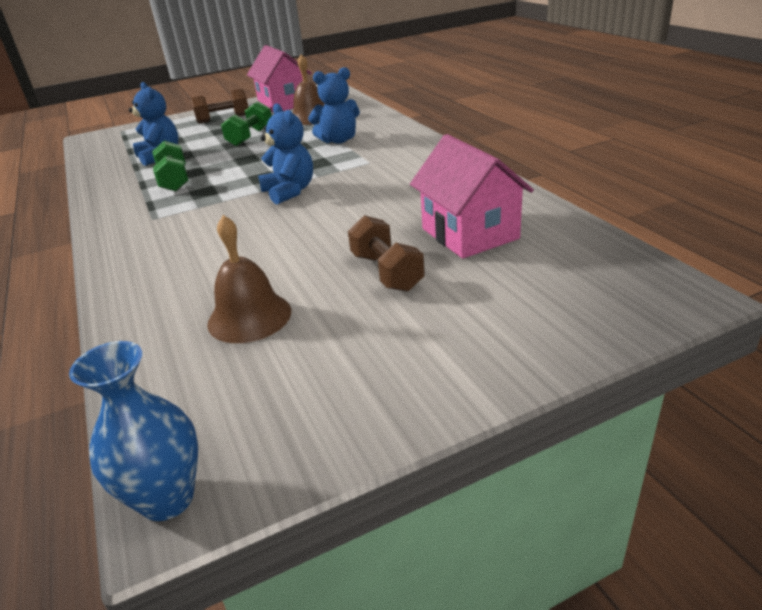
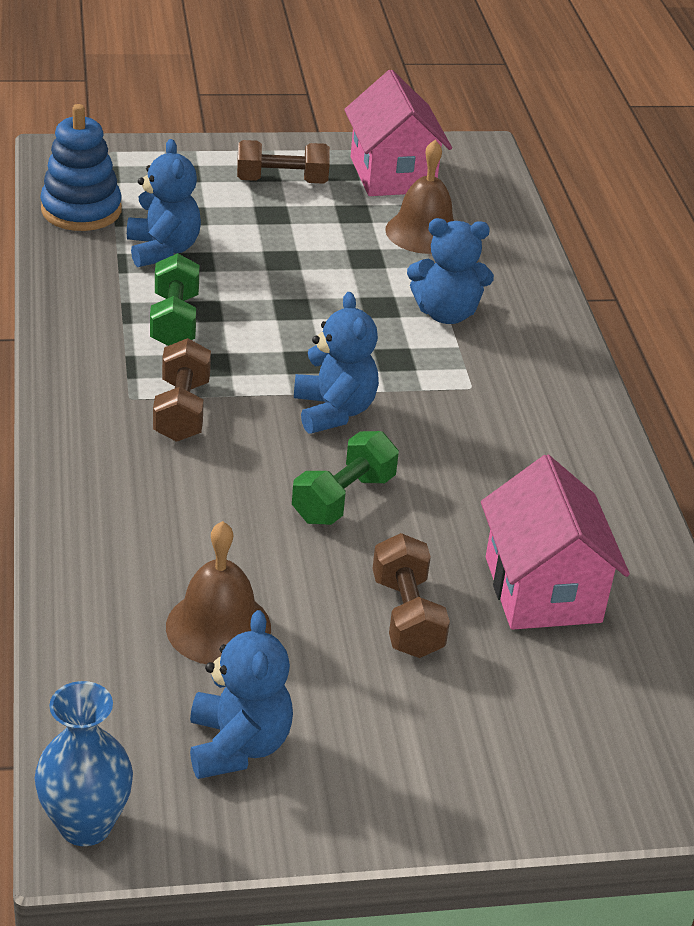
camera: 10 degrees right, 5 degrees up
green dumbbell [221,101,272,146] -> green dumbbell moved to [292,431,399,525]
none -> blue stacking toy [40,104,122,231]
none -> brown dumbbell [153,338,211,442]
none -> blue teddy bear [190,610,293,779]

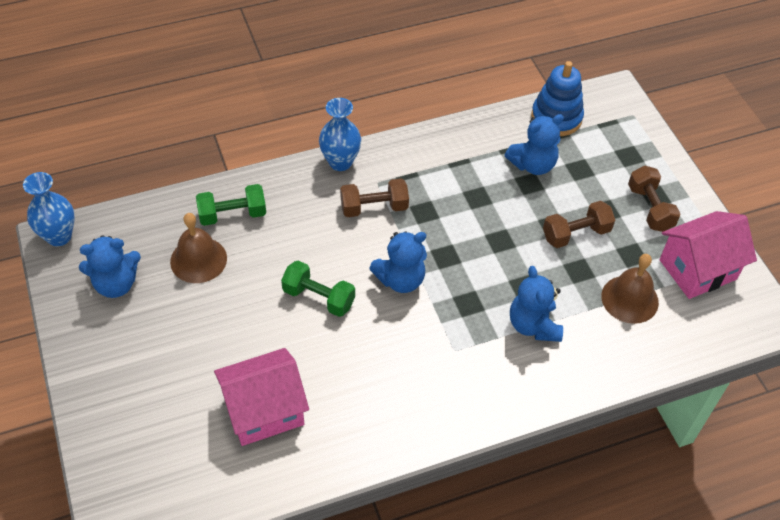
camera: 80 degrees right, 15 degrees up
green dumbbell [150,253,200,346] -> green dumbbell moved to [196,184,266,226]
brown dumbbell [372,533,450,658] -> brown dumbbell moved to [543,201,615,248]
none -> blue vase [319,98,361,171]

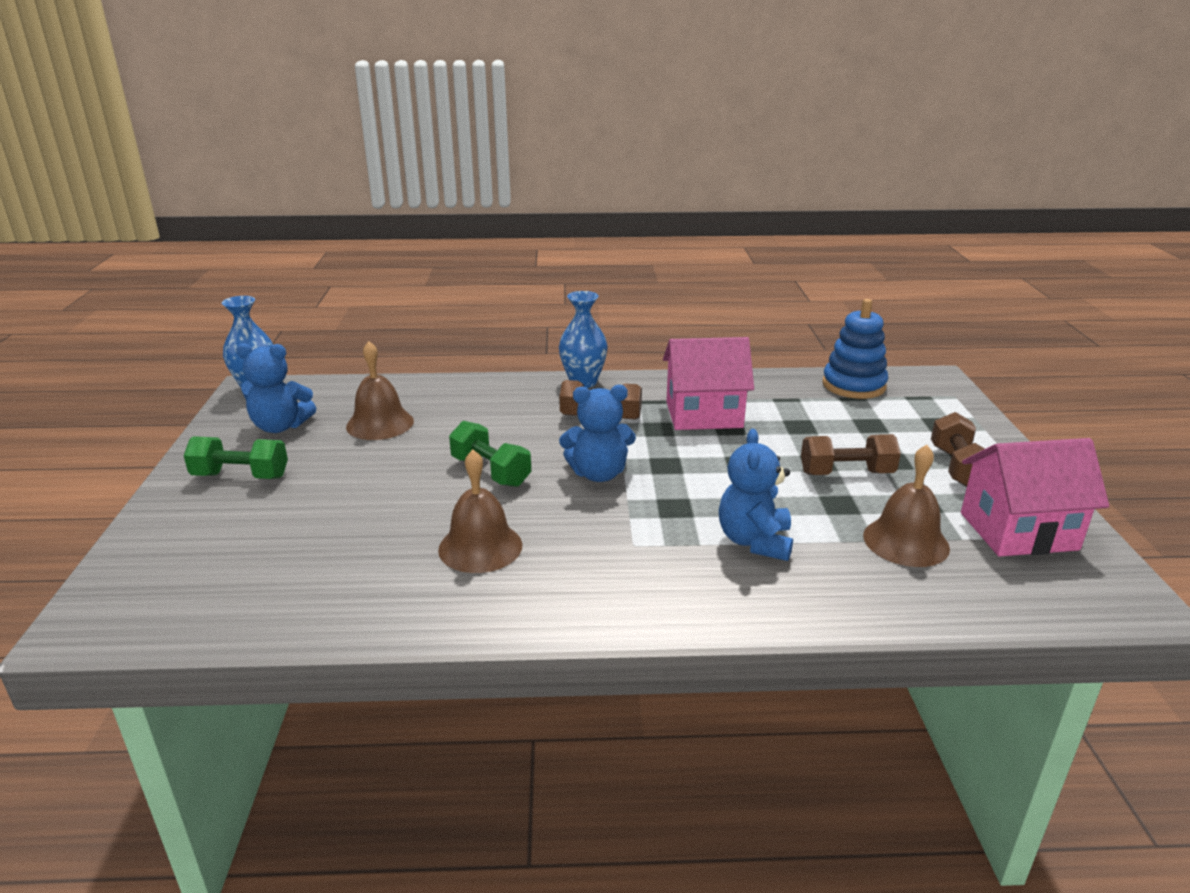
camera: 20 degrees right, 25 degrees down
green dumbbell [196,184,266,226] -> green dumbbell moved to [184,436,288,479]
pink house [214,348,309,446] -> pink house moved to [663,337,754,430]
blue teddy bear [505,114,564,175] -> none
none -> brown bell [438,450,522,573]

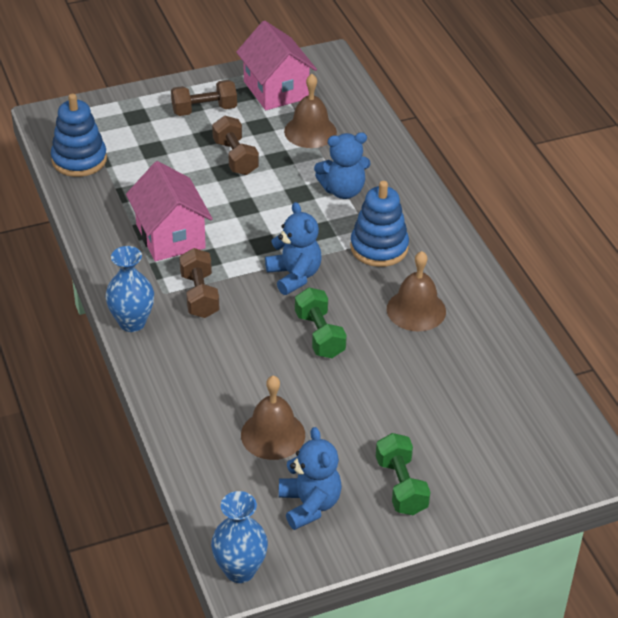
camera: 110 degrees left, 15 degrees up
green dumbbell [449,421,531,487] -> green dumbbell turned 45 degrees counterclockwise [295,287,347,358]
none -> blue stacking toy [350,181,409,267]

